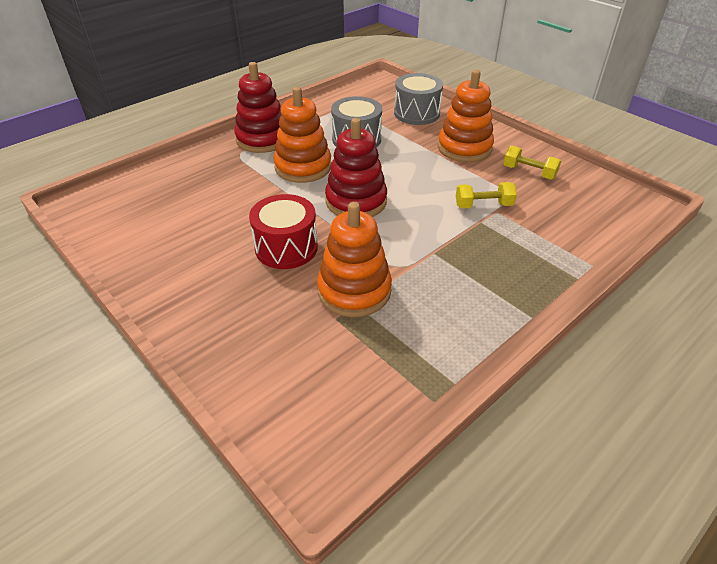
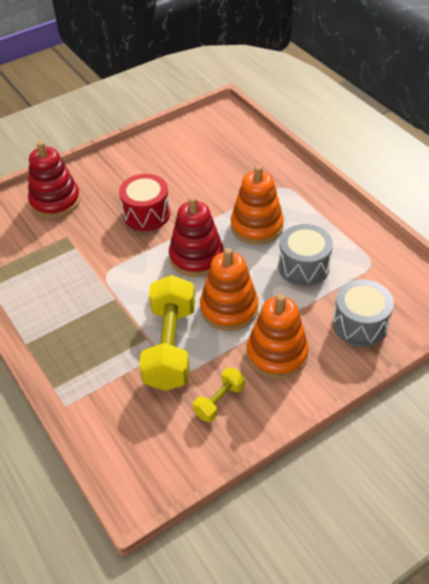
camera: 100 degrees right, 5 degrees up
red stacking toy [234,62,282,153] -> red stacking toy moved to [28,141,80,218]
orange stacking toy [317,202,392,317] -> orange stacking toy moved to [200,248,258,331]
yellow dumbbell [456,182,517,209] -> yellow dumbbell [139,275,195,391], size x2.05

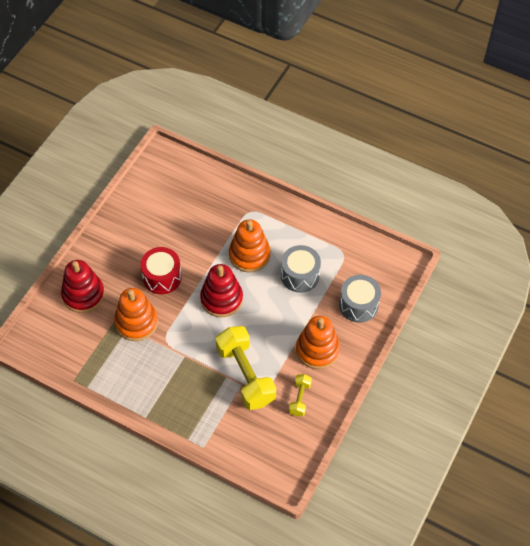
camera: 30 degrees left, 10 degrees up
orange stacking toy [200,248,258,331] -> orange stacking toy moved to [114,288,158,341]

